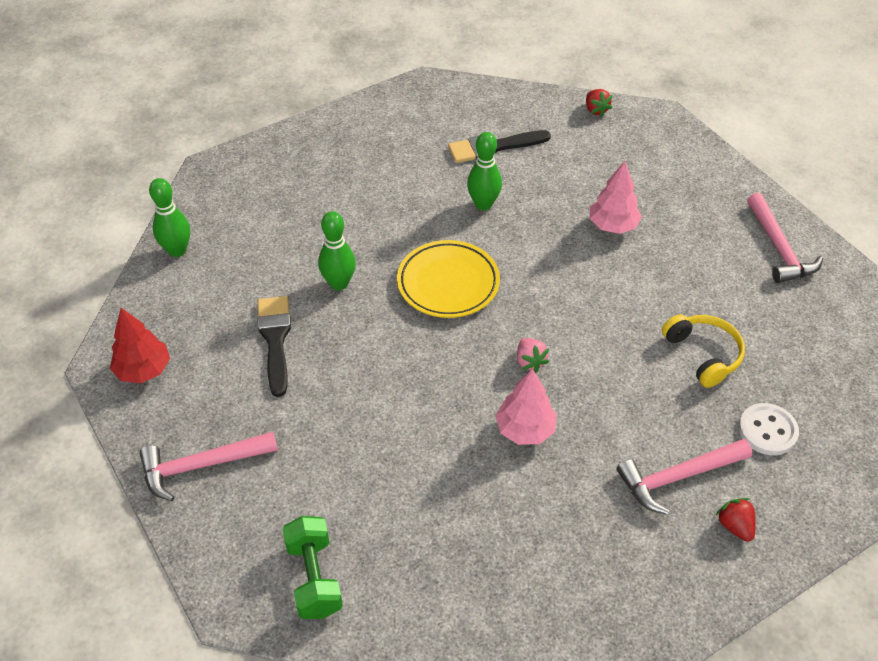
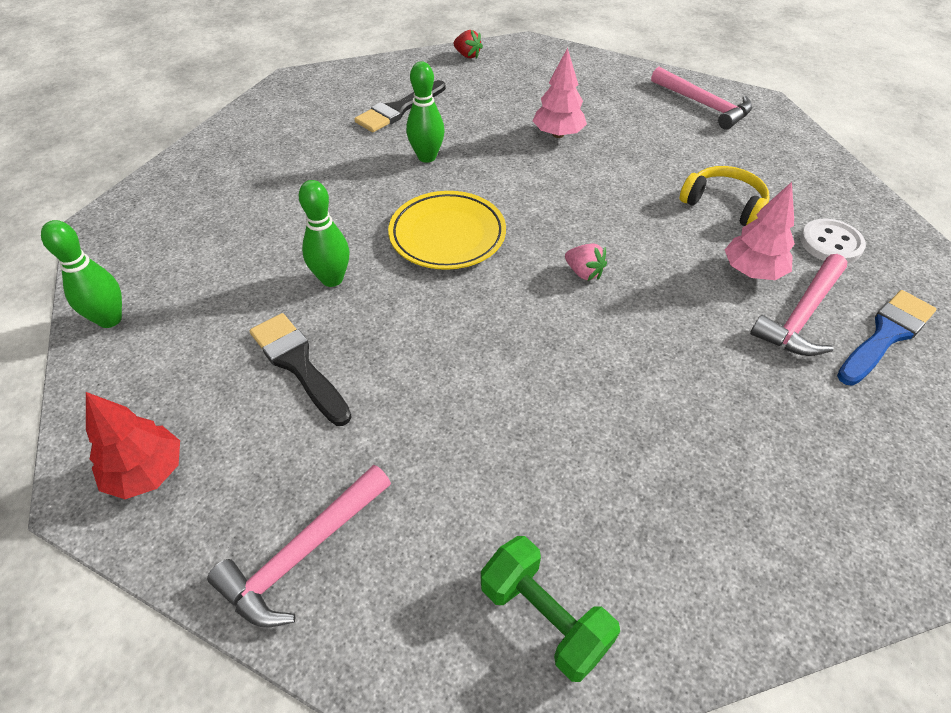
camera: 30 degrees left, 0 degrees up
pink tree [495,369,557,445] -> pink tree moved to [725,182,795,280]
red strawberry [715,498,756,542] -> blue brush [837,290,936,386]

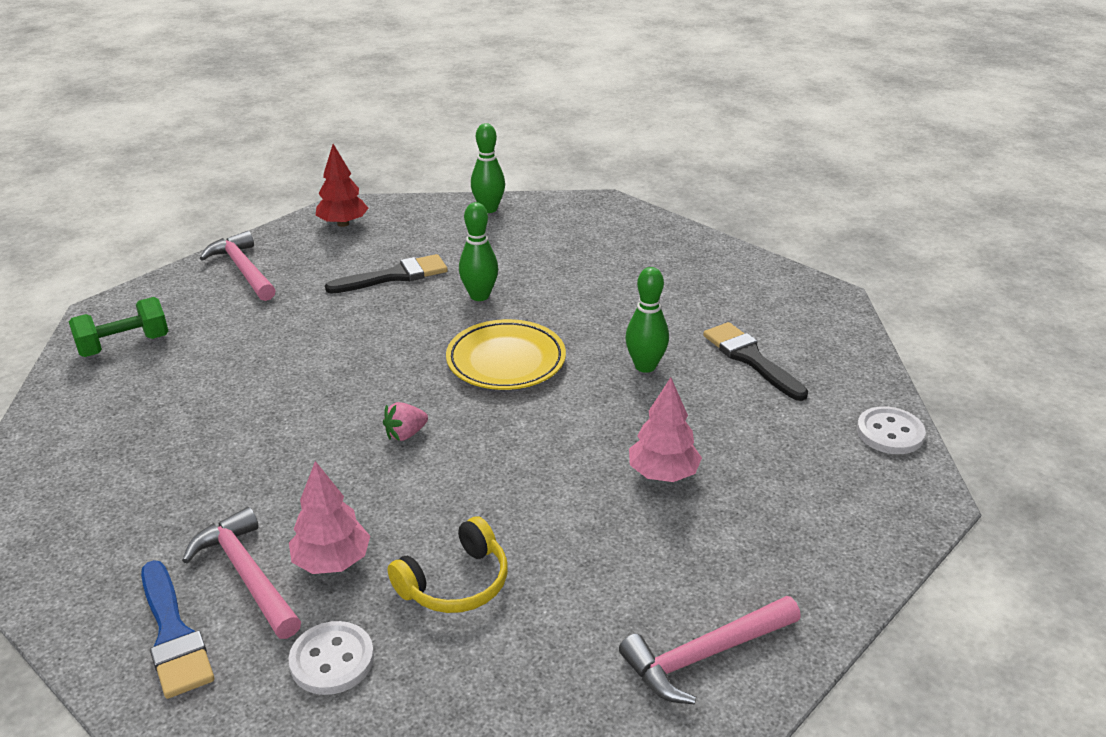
camera: 105 degrees right, 15 degrees down
red strawberry [453,30,483,58] -> white button [857,406,926,454]

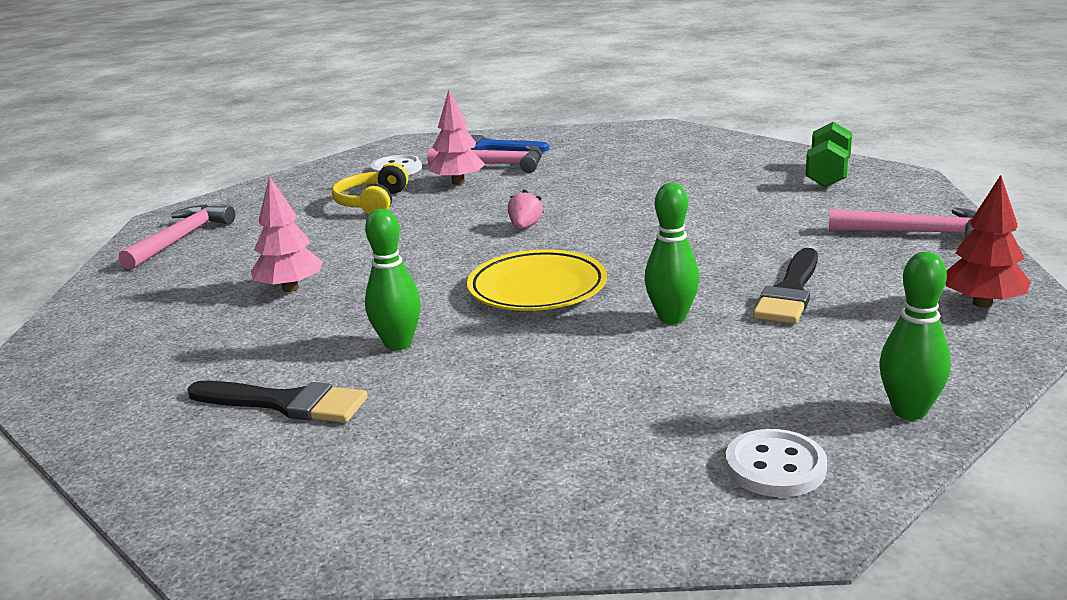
camera: 140 degrees right, 10 degrees down
white button [857,406,926,454] -> white button moved to [726,429,827,497]

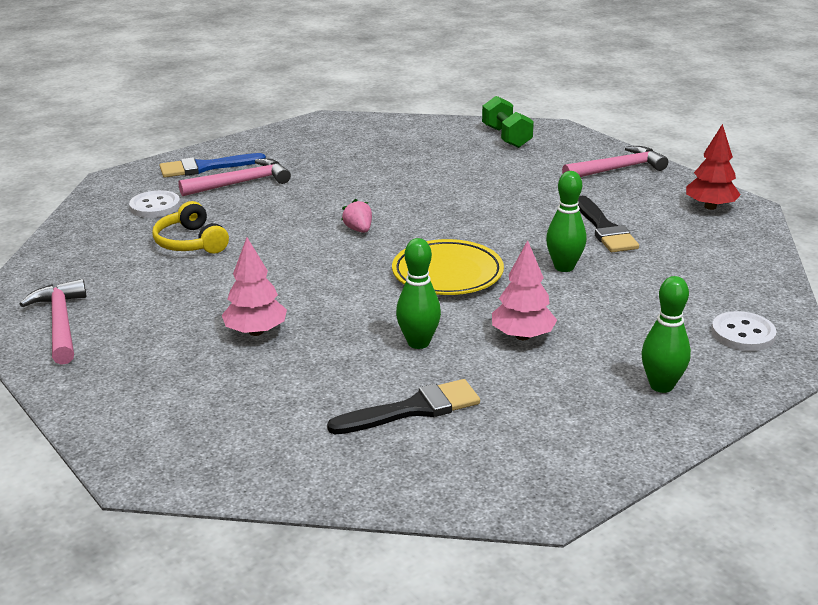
camera: 40 degrees left, 5 degrees up
pink tree [429,90,486,185] -> pink tree moved to [492,240,557,340]
green bowling pin [879,252,951,420] -> green bowling pin moved to [641,276,691,393]

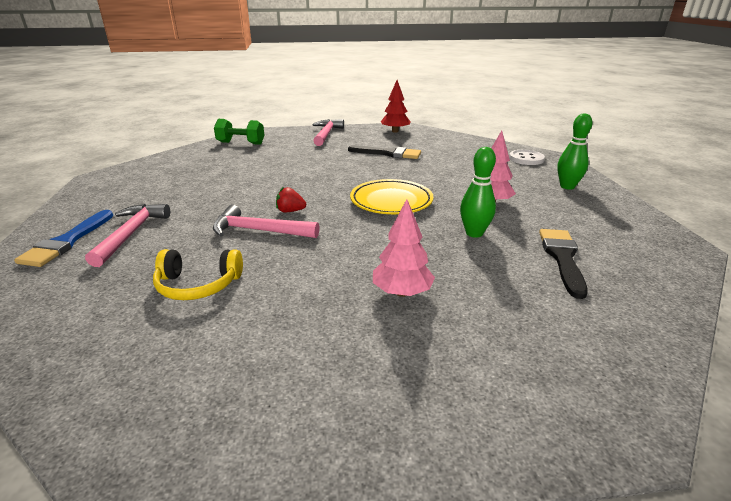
camera: 60 degrees left, 0 degrees up
pink hammer [20,279,87,365] -> pink hammer moved to [213,205,319,238]
white button [129,190,180,218] -> none
pink strawberry [341,199,372,233] -> red strawberry [276,186,306,212]
green bowling pin [546,171,587,272] -> none

